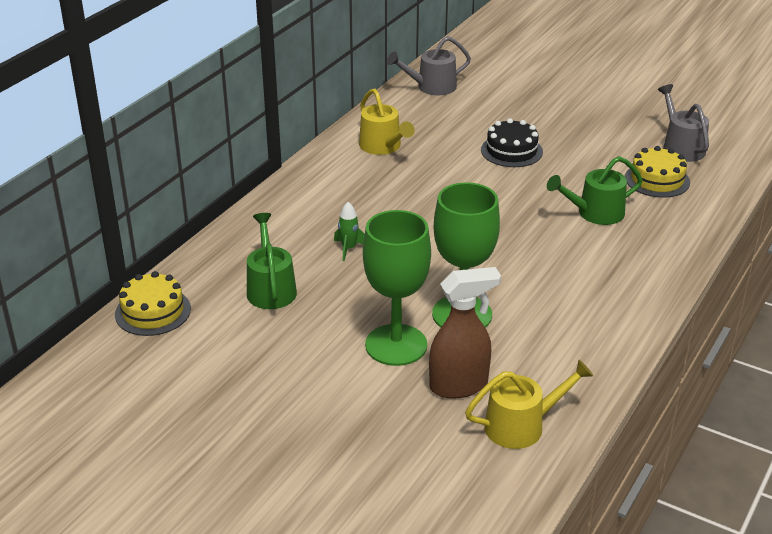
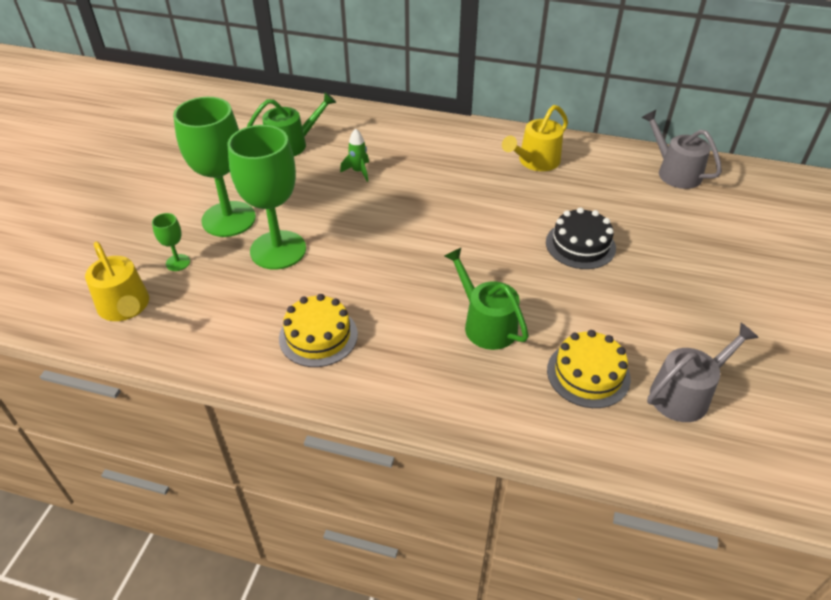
camera: 75 degrees right, 10 degrees up
yellow cake [115,271,191,336] -> yellow cake moved to [279,294,358,367]
brown spray bottle [429,267,501,399] -> green goblet [152,213,190,271]

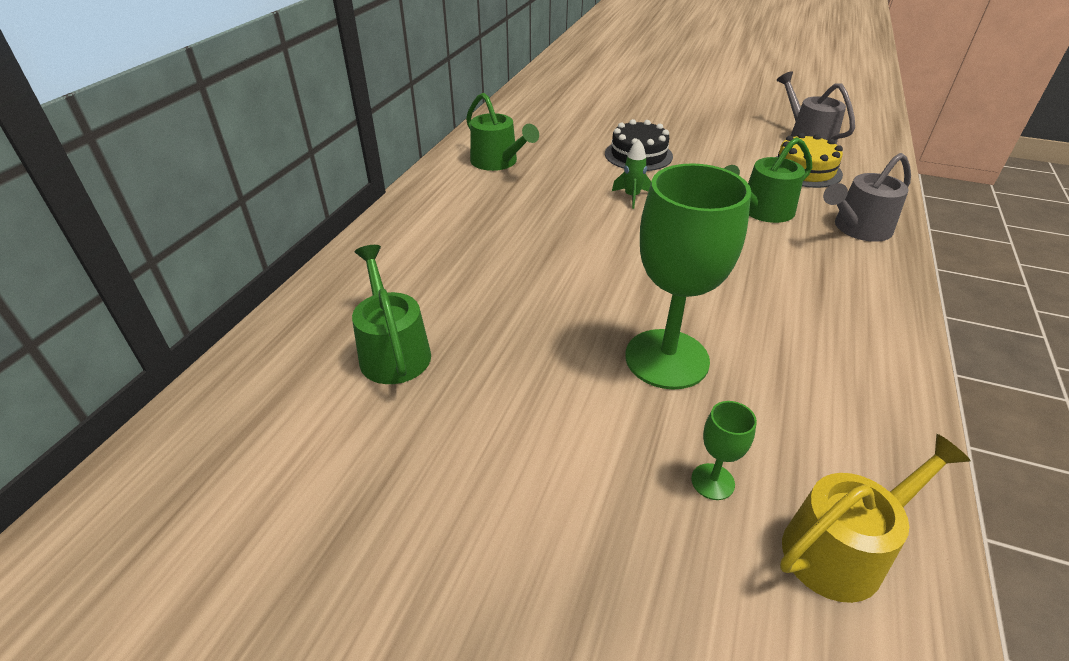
camera: 85 degrees left, 5 degrees down
green goblet [173,97,256,237] -> none
yellow cake [279,294,358,367] -> none
green rocket [340,129,369,182] -> green rocket moved to [612,139,651,209]
yellow watering can [502,105,568,171] -> green watering can [466,93,539,171]
grey watering can [641,110,722,189] -> grey watering can moved to [823,153,911,242]

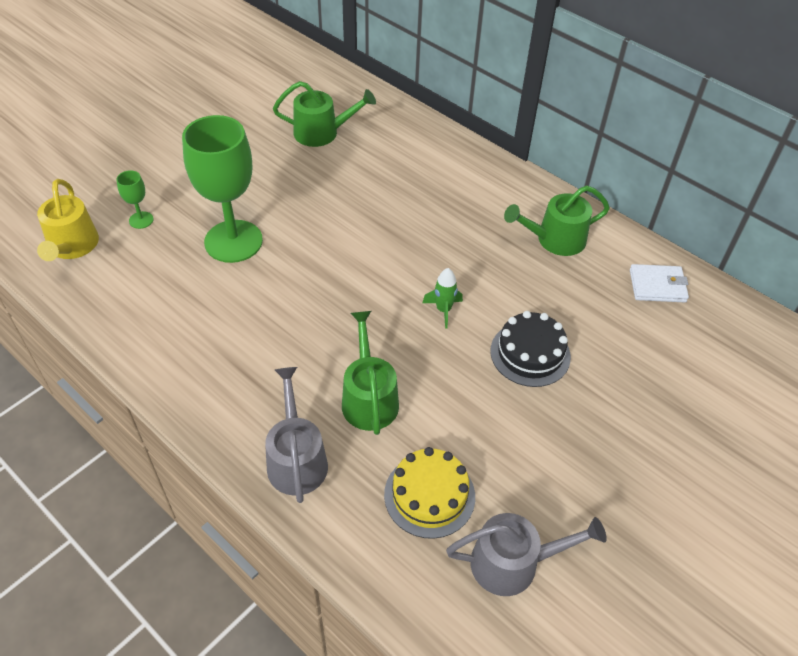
camera: 110 degrees right, 10 degrees up
none -> white wallet [630,264,689,302]

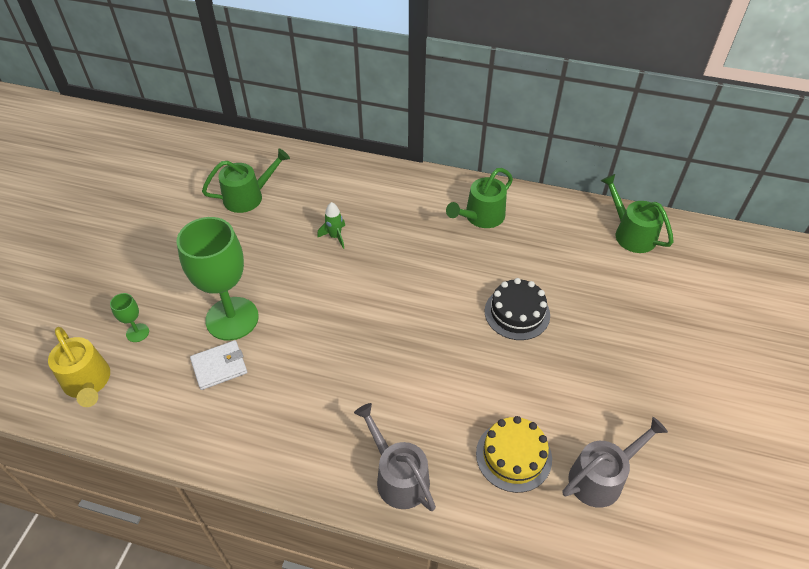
camera: 25 degrees left, 0 degrees up
green watering can [342,311,399,435] -> green watering can moved to [601,174,673,253]
green rocket [423,268,463,329] -> green rocket moved to [317,202,345,249]
white wallet [630,264,689,302] -> white wallet moved to [190,340,247,390]

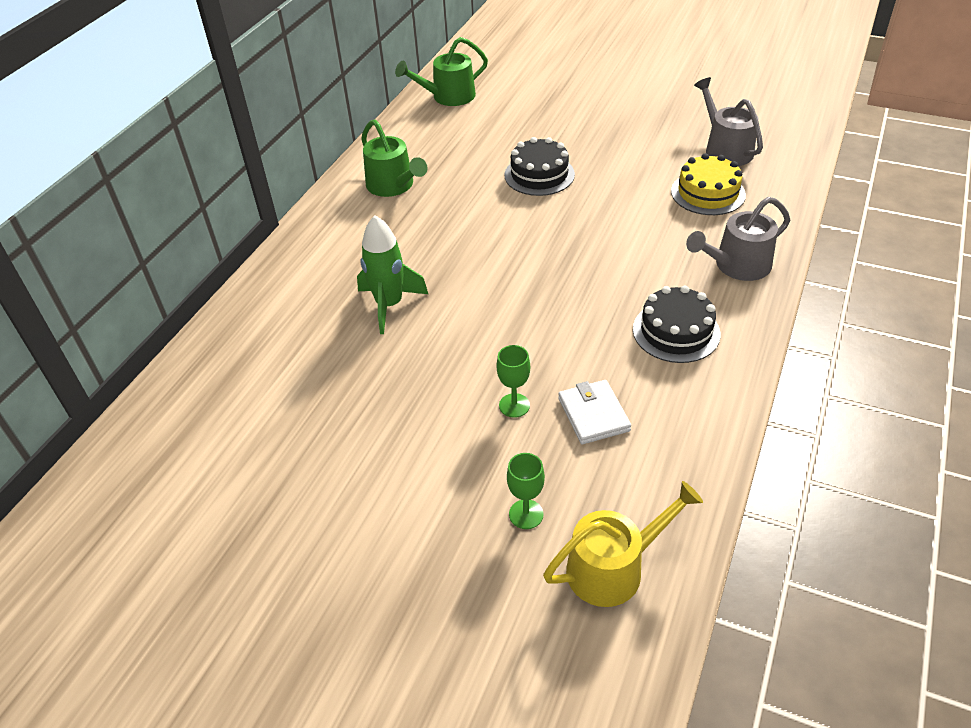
camera: 80 degrees left, 5 degrees down
green goblet [177,217,259,341] -> green goblet [496,345,530,418], size x0.42
green watering can [202,148,290,213] -> none
green rocket [317,202,345,249] -> green rocket [357,215,428,334], size x1.67
none -> black cake [633,286,720,363]

